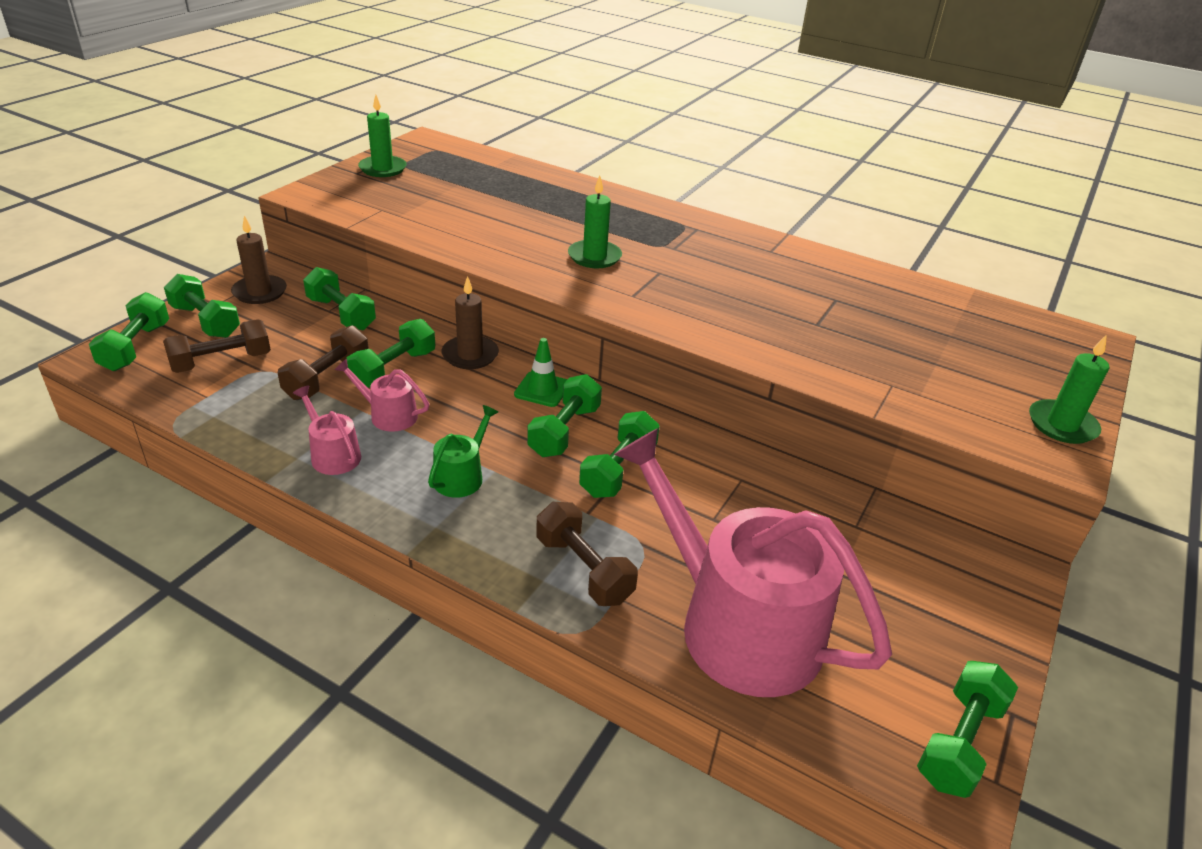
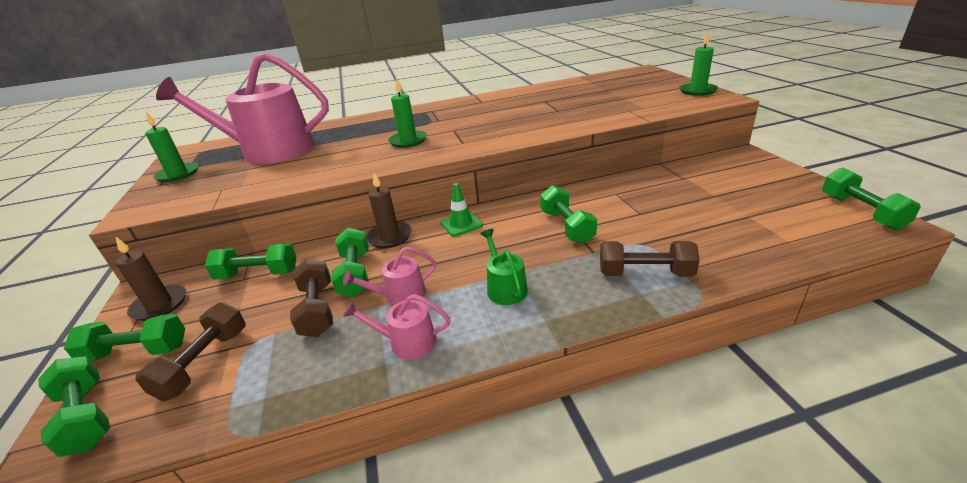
camera: 40 degrees left, 5 degrees down
green dumbbell [527,374,602,457] -> none
pink watering can [614,428,892,697] -> pink watering can moved to [156,52,329,164]

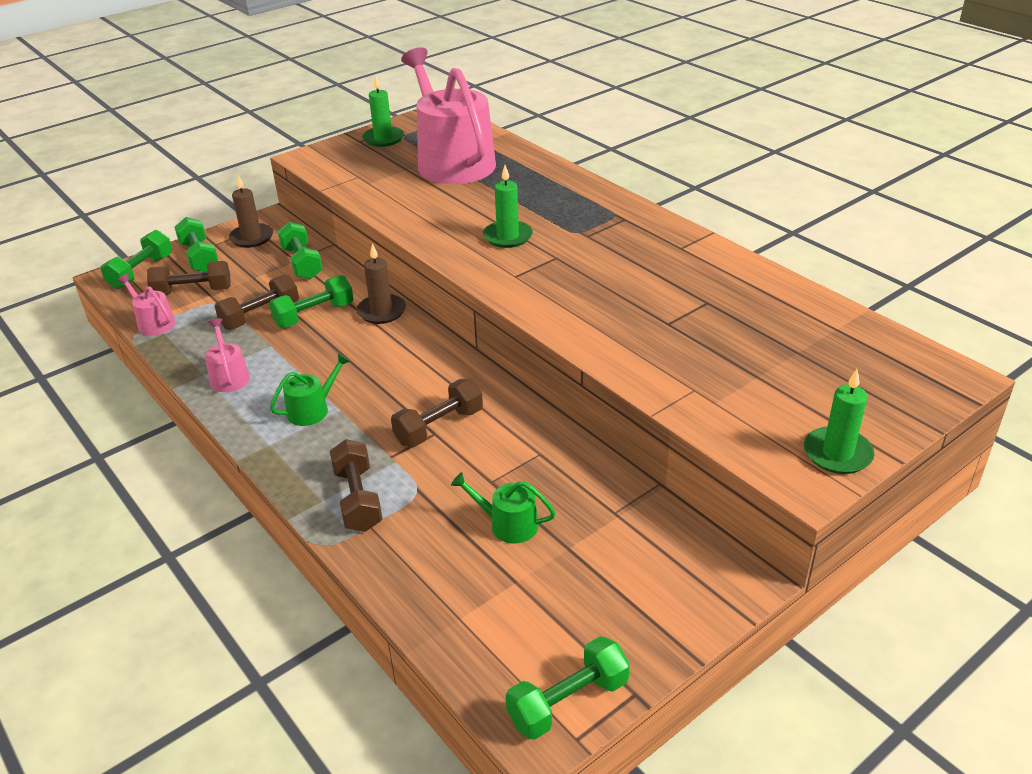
camera: 65 degrees right, 5 degrees up
pink watering can [343,246,436,306] -> pink watering can moved to [117,274,175,336]
green traffic cone [440,183,483,237] -> none
green dumbbell [540,185,597,244] -> brown dumbbell [391,379,483,447]
none -> green watering can [451,472,556,543]

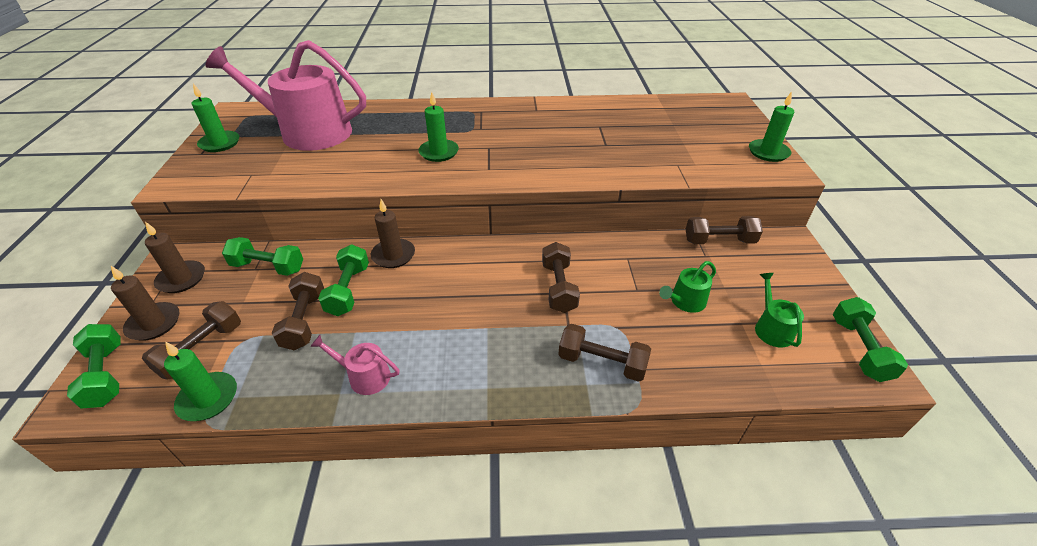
camera: 55 degrees left, 5 degrees up
pink watering can [117,274,175,336] -> green candle [164,341,237,421]
green dumbbell [175,217,218,272] -> brown candle [111,266,179,341]
green watering can [270,353,350,426] -> green watering can moved to [755,273,804,347]
none -> brown dumbbell [686,216,763,244]

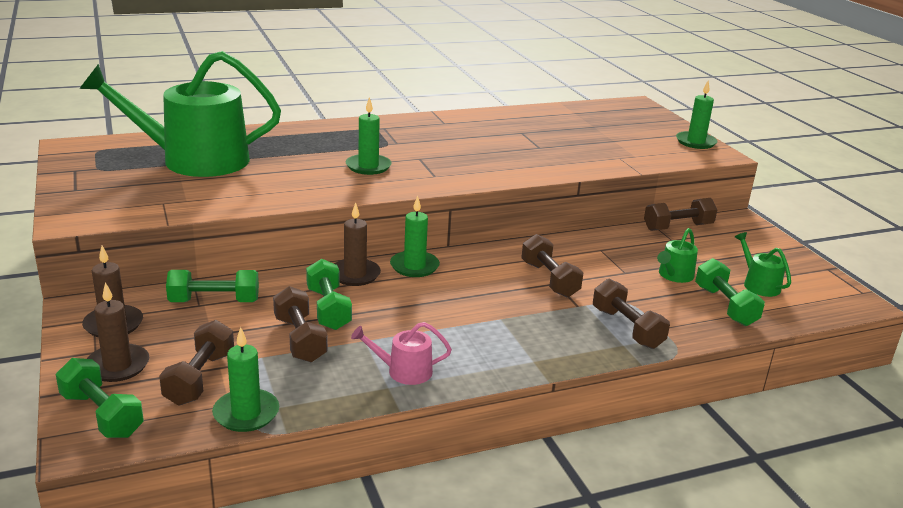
camera: 20 degrees left, 15 degrees down
green candle [192,83,239,152] -> green candle moved to [390,196,440,277]
pink watering can [205,40,366,151] -> green watering can [79,51,281,177]
brown dumbbell [558,324,651,382] -> brown dumbbell turned 60 degrees clockwise [593,279,670,349]
green dumbbell [833,297,908,382] -> green dumbbell moved to [695,258,765,326]

